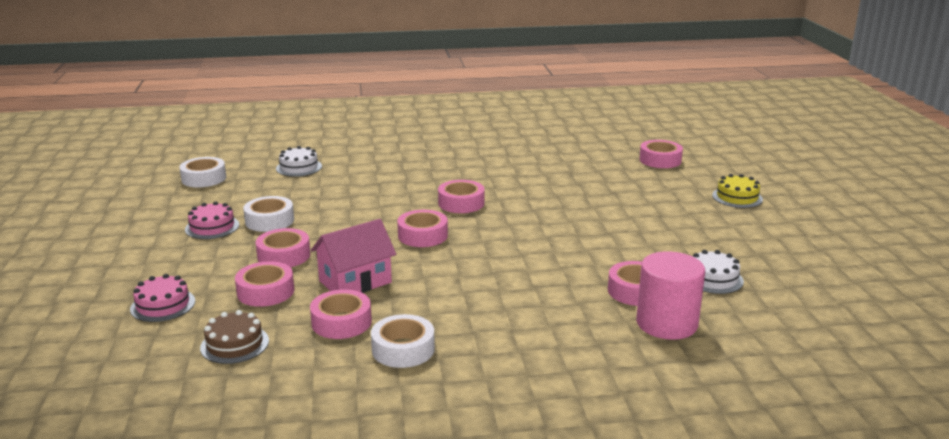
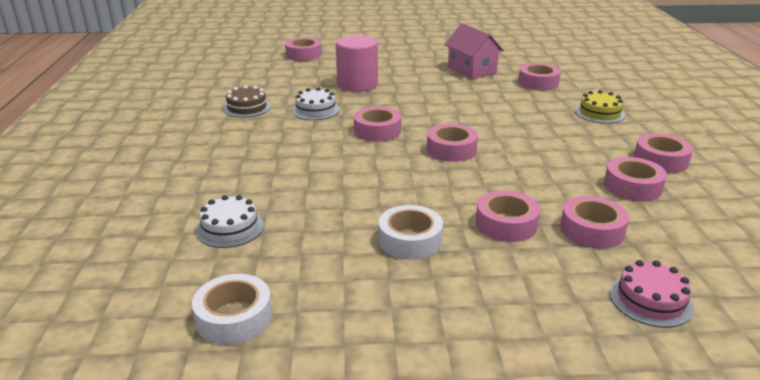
camera: 85 degrees left, 5 degrees up
pink cake [185,201,239,239] -> none
brown cake [200,310,269,364] -> brown cake moved to [223,85,271,118]
pink house [311,219,396,293] -> pink house moved to [444,23,504,79]
white tape [371,314,435,368] -> pink tape [634,133,693,173]
pink cylinder [636,251,705,340] -> pink cylinder moved to [336,35,378,92]
white cake [693,250,744,294] -> white cake moved to [292,87,339,120]
yellow cake [712,174,763,208] -> yellow cake moved to [575,90,625,124]

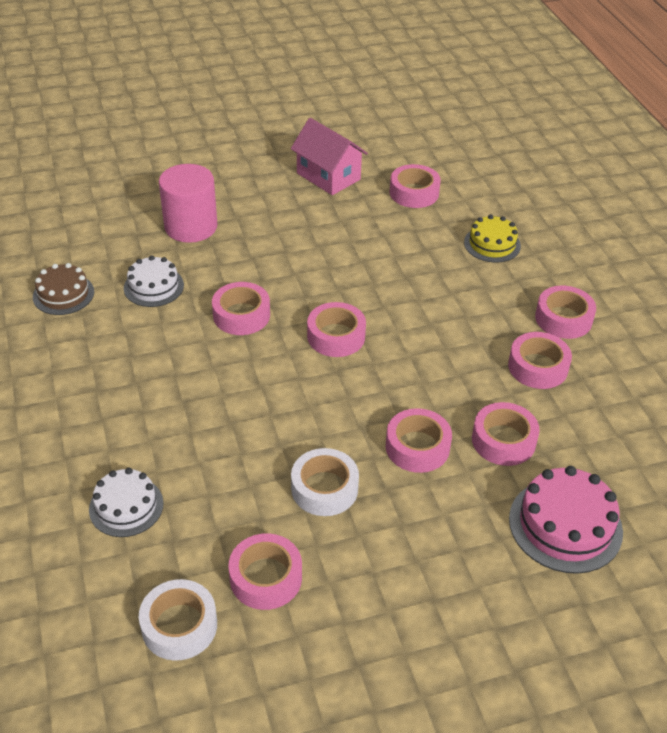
camera: 15 degrees left, 15 degrees up
pink tape [285,38,322,61] -> pink tape moved to [228,533,302,610]
pink cake [610,260,694,328] -> pink cake [509,466,623,574], size x1.52

